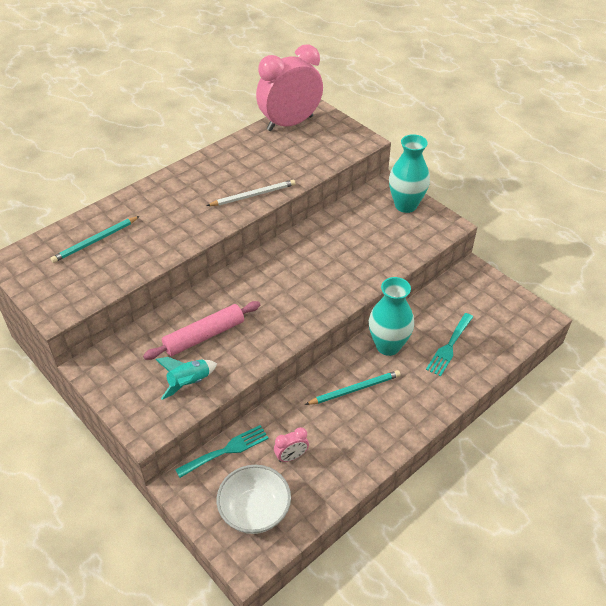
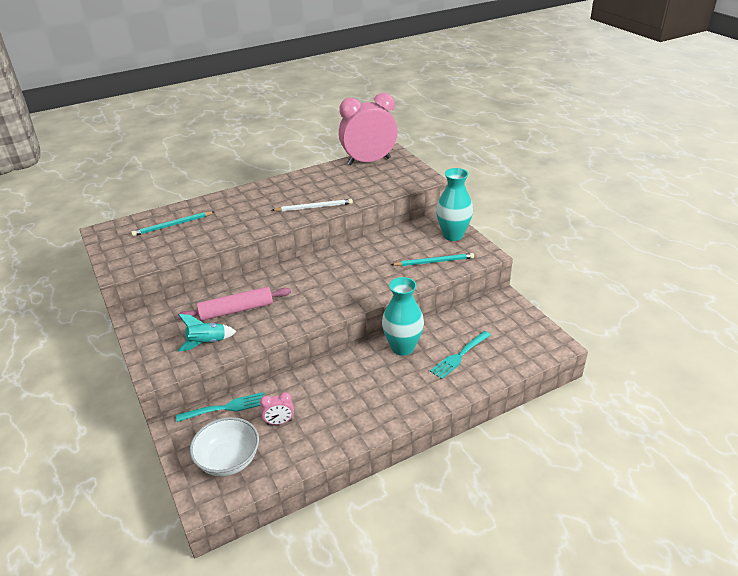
camera: 15 degrees right, 10 degrees down
turquoise pencil [305,370,400,405] -> turquoise pencil moved to [391,253,474,266]

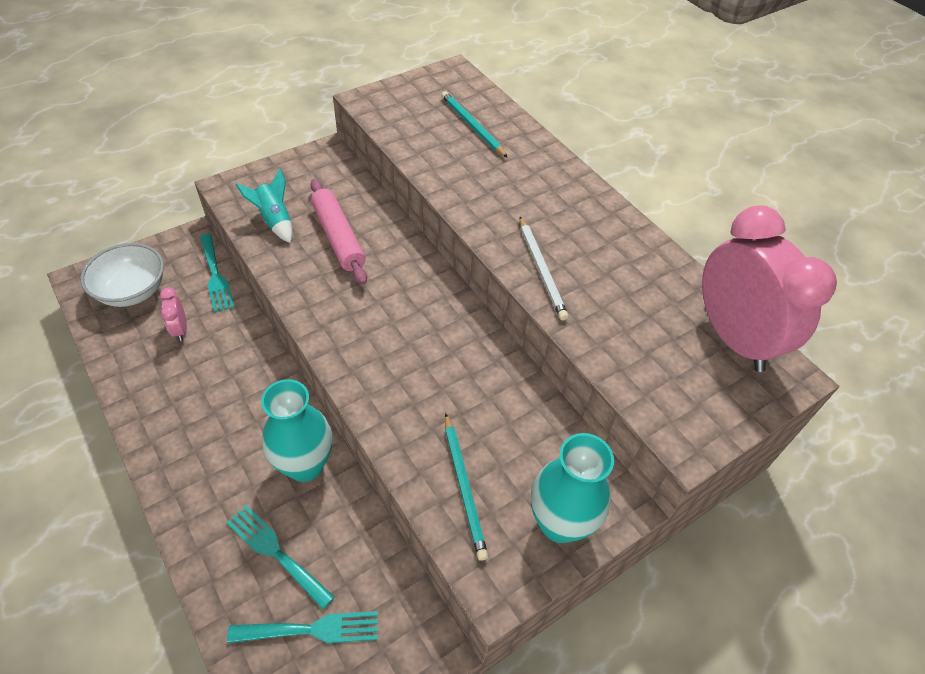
camera: 80 degrees right, 15 degrees up
none -> turquoise fork [227,611,378,643]

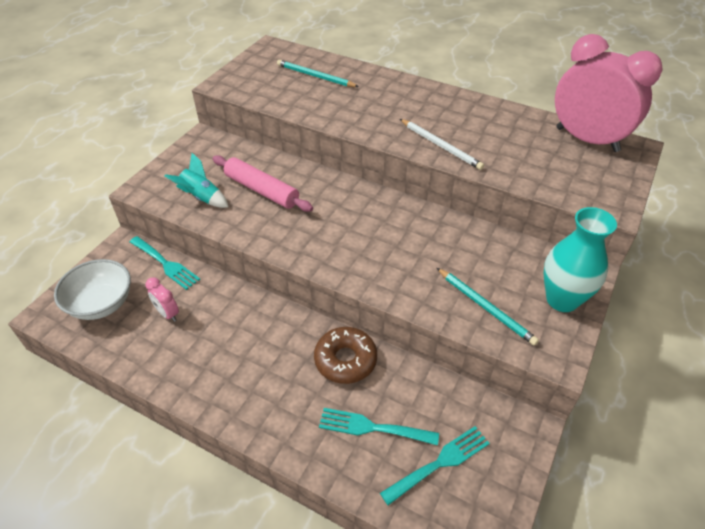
camera: 25 degrees left, 5 degrees down
turquoise vase [261,379,332,482] -> brown donut [314,327,377,384]

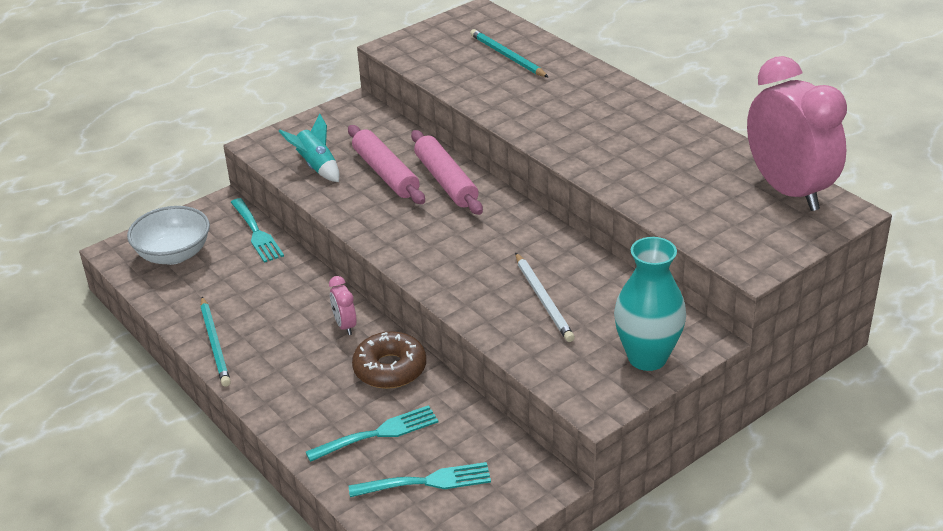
camera: 25 degrees right, 10 degrees down
pink clock [145,278,179,322] -> pink clock moved to [329,276,357,335]
turquoise fork [319,408,439,446] -> turquoise fork turned 120 degrees clockwise [306,405,439,462]
white pencil [400,119,484,170] -> white pencil moved to [515,252,575,342]
turquoise pencil [437,268,539,346] -> turquoise pencil moved to [200,297,231,386]
none -> pink rolling pin [411,130,483,215]

